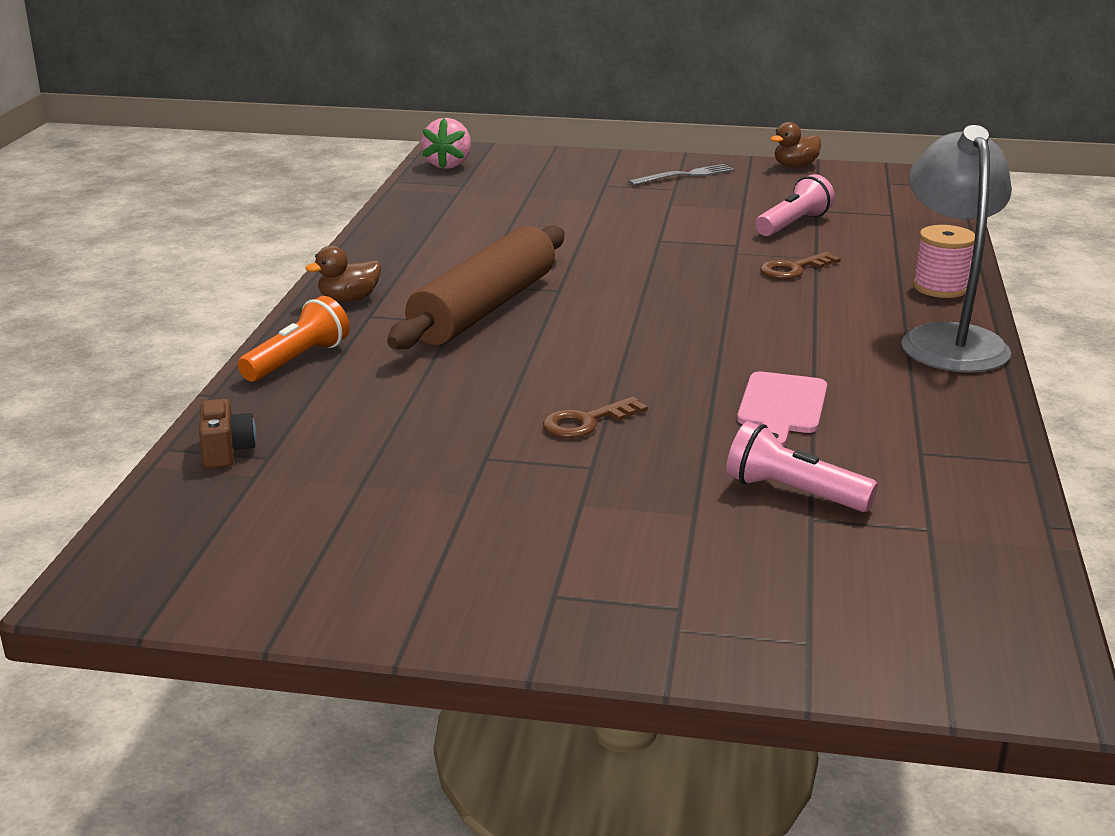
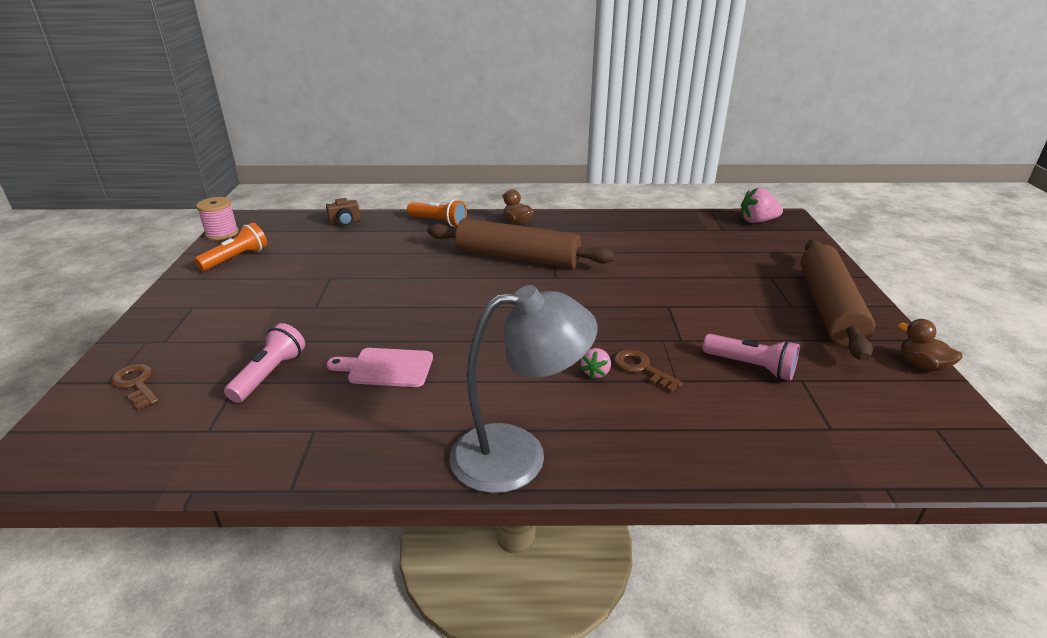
camera: 80 degrees right, 5 degrees up
brown key [543,396,648,438] -> brown key moved to [111,364,159,410]
grey fork [628,164,735,186] -> brown rolling pin [800,240,875,361]
pink spool [913,225,975,298] -> pink spool moved to [196,197,239,240]
none -> orange flashlight [194,223,267,271]
none -> pink strawberry [581,348,611,379]

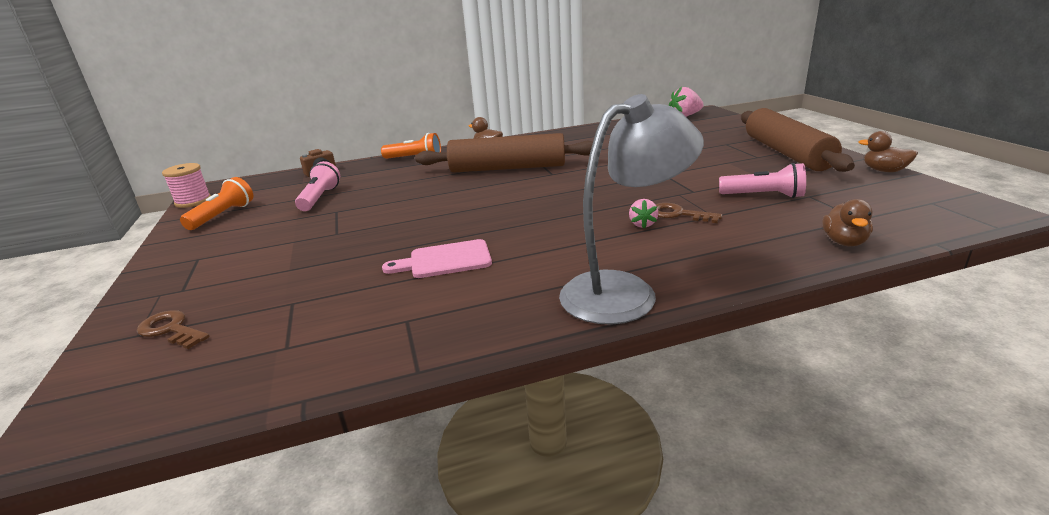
camera: 15 degrees left, 5 degrees down
pink flashlight [224,323,305,403] -> pink flashlight moved to [295,161,340,211]
none -> brown duck [822,199,873,246]

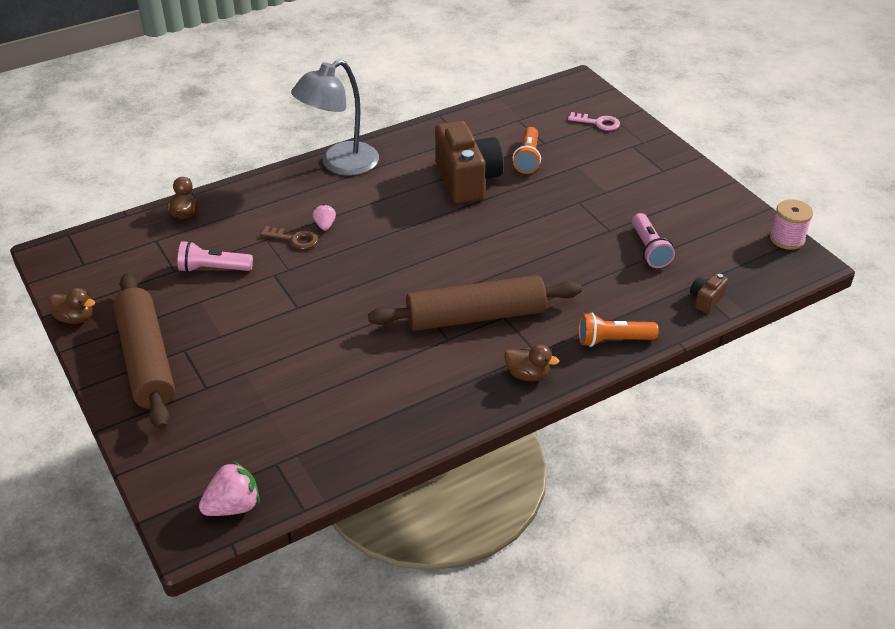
camera: 165 degrees right, 15 degrees up
brown key [137,310,210,349] -> pink key [568,112,620,131]
orange flashlight [180,177,253,230] -> orange flashlight moved to [513,127,541,174]
pink cutting board [382,239,492,278] -> brown camera [435,121,503,204]

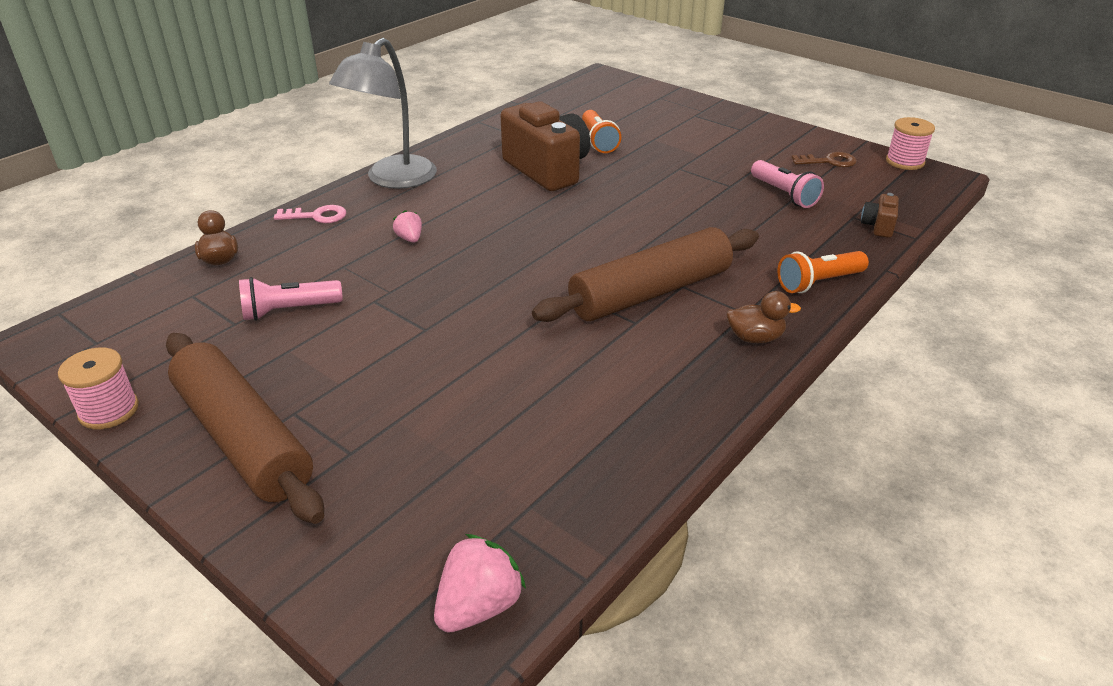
camera: 20 degrees left, 5 degrees down
brown duck [48,288,95,324] -> pink spool [58,348,139,429]
brown key [260,226,318,250] -> brown key moved to [792,152,857,167]
pink key [568,112,620,131] -> pink key moved to [274,205,346,223]

